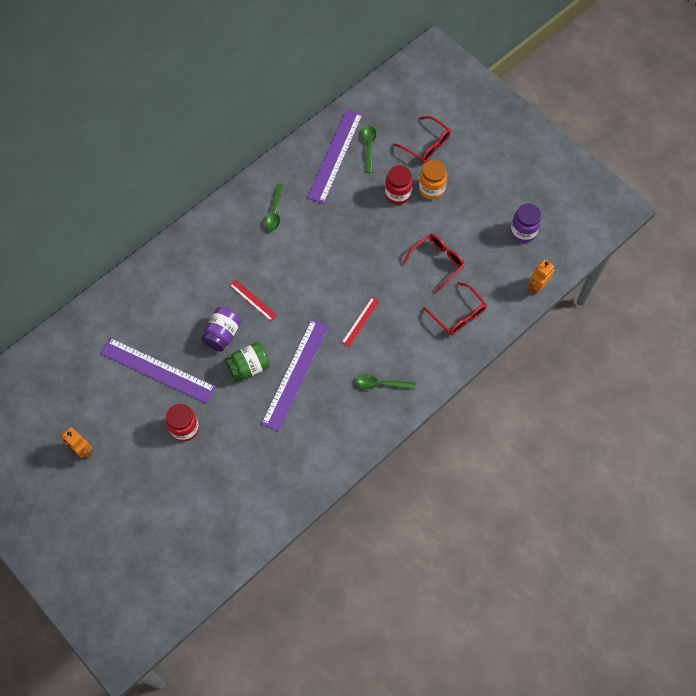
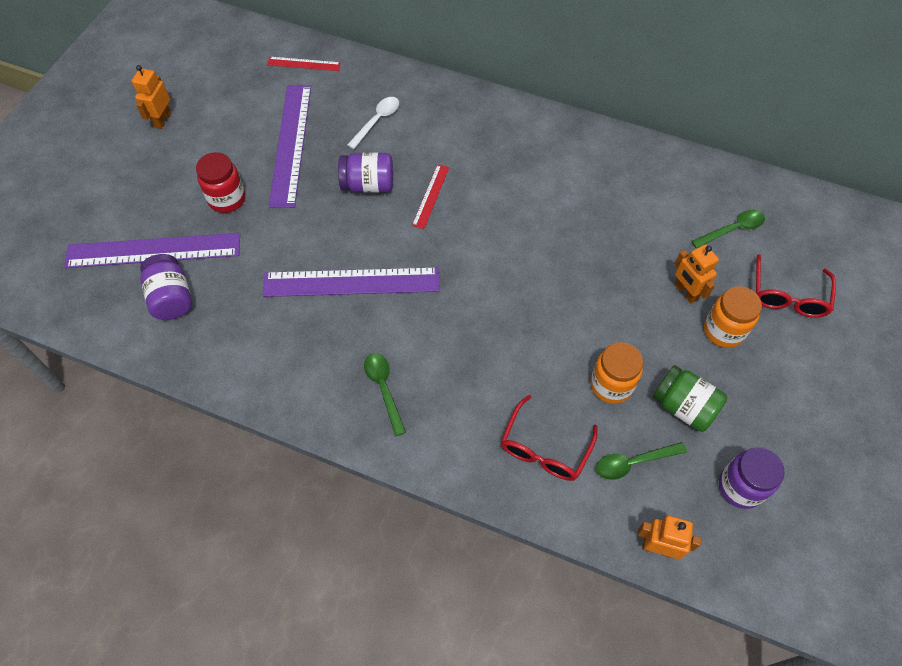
camera: 65 degrees right, 5 degrees down
green jar [225,342,270,381] -> green jar moved to [653,365,727,432]
green spoon [265,184,284,231] -> green spoon moved to [596,442,687,480]
purple ruler [307,109,363,204] -> purple ruler moved to [64,233,240,268]
red ruler [342,297,380,347] -> red ruler moved to [267,57,341,71]
red jar [385,165,413,205] -> orange robot [674,244,719,303]
red glasses [402,234,465,294] -> orange jar [591,342,643,404]
none -> purple jar [140,254,192,320]
none -> white spoon [347,97,399,149]

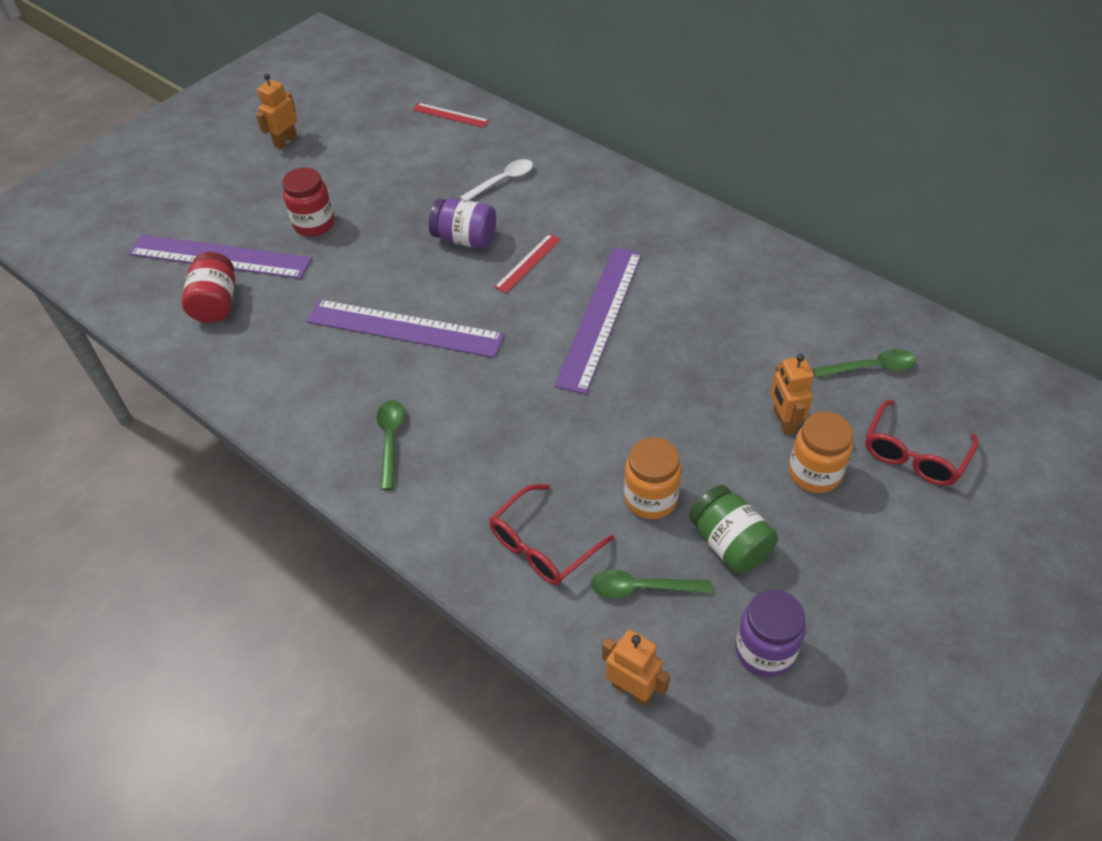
camera: 20 degrees right, 10 degrees down
purple jar [140,254,192,320] -> red jar [181,252,235,323]
purple ruler [269,85,311,208] -> purple ruler moved to [554,248,642,394]

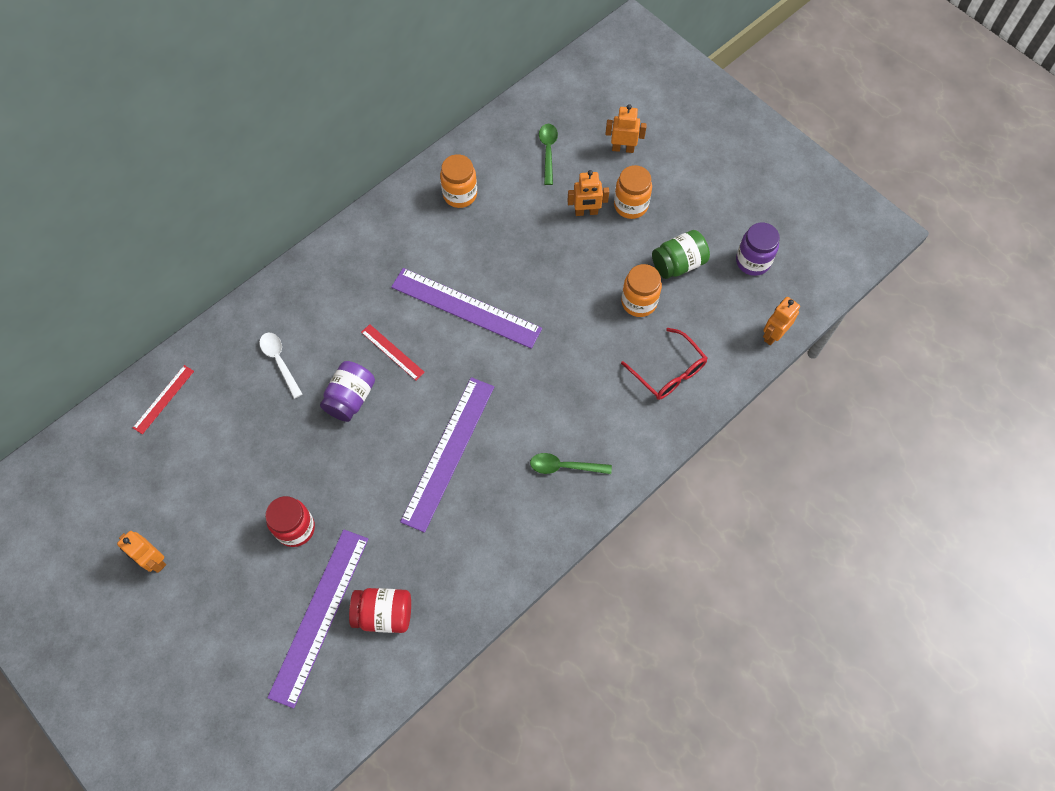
camera: 85 degrees left, 15 degrees up
green spoon [591,569,712,599] -> none
red glasses [865,400,979,486] -> orange robot [605,104,647,153]
none -> orange jar [440,154,477,208]

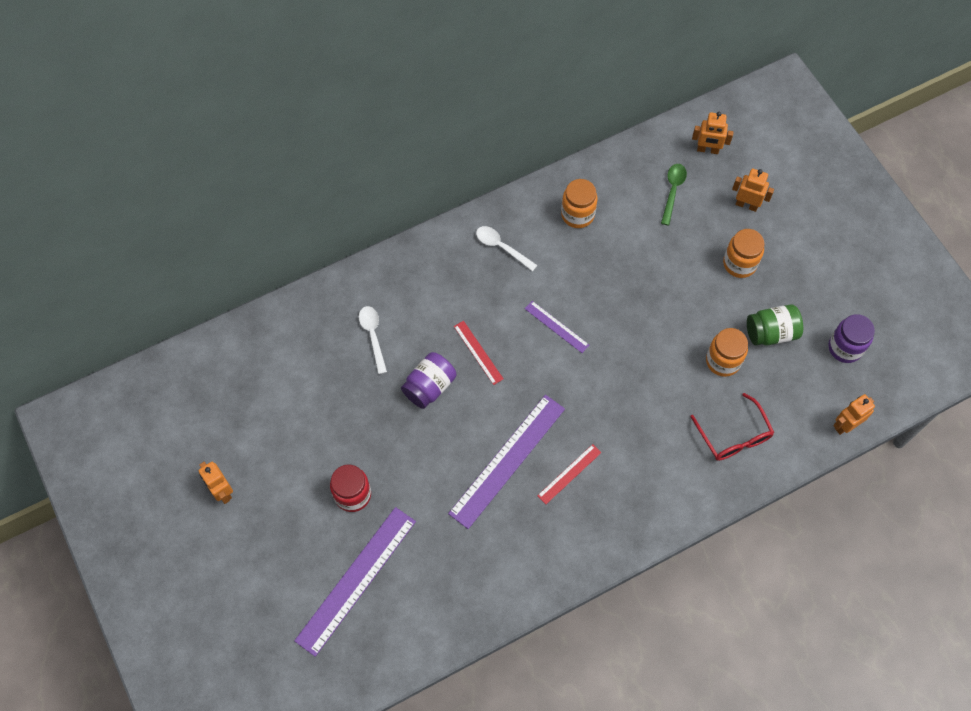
camera: 15 degrees right, 0 degrees up
red ruler [133,365,194,434] -> red ruler moved to [537,444,601,504]
red jar [349,588,411,633] -> none
purple ruler [391,268,542,349] -> purple ruler [525,301,589,353], size x0.49
green spoon [530,453,612,474] -> none
orange robot [567,170,609,216] -> orange robot moved to [692,112,733,154]
none -> white spoon [476,226,538,272]

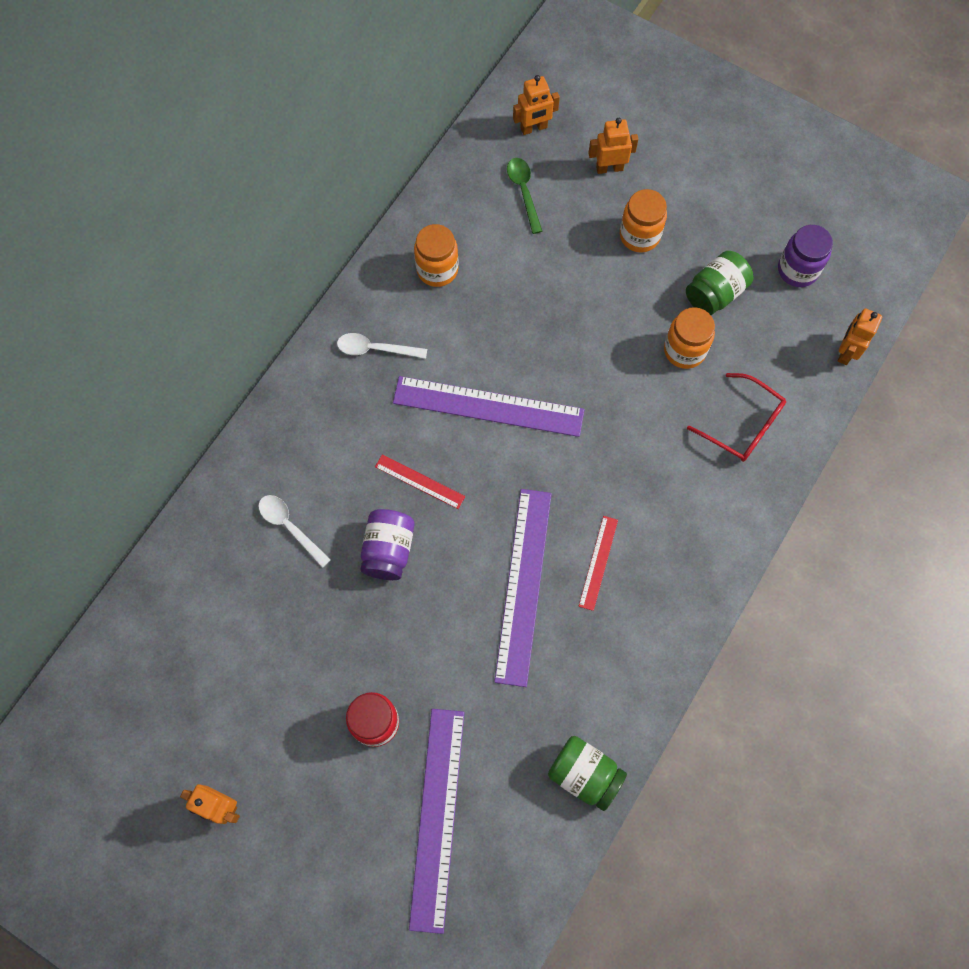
camera: 30 degrees left, 5 degrees up
purple ruler [525,301,589,353] -> purple ruler [393,376,585,437], size x2.04
none -> green jar [548,736,627,811]

